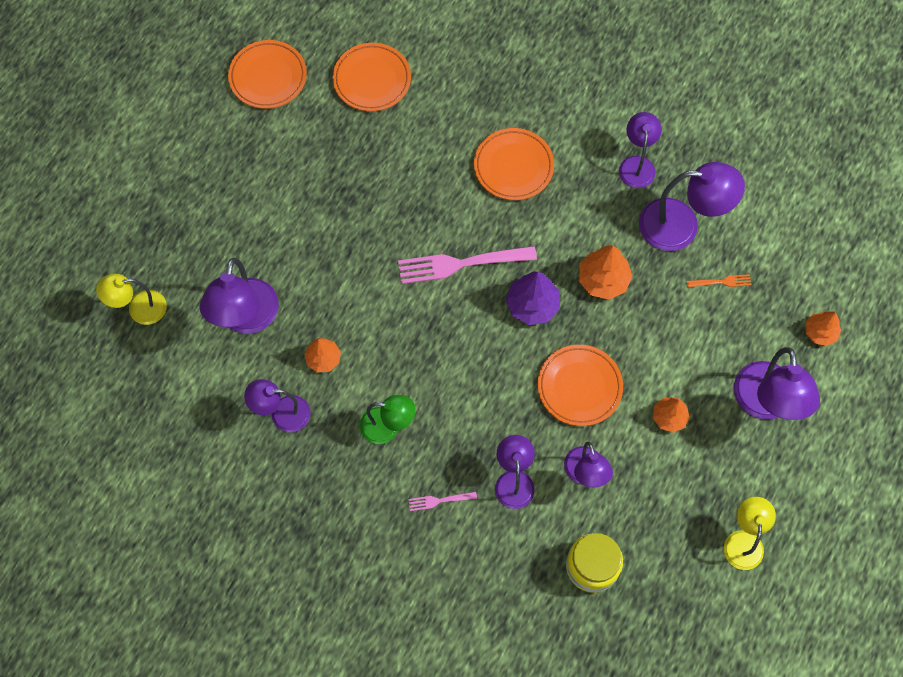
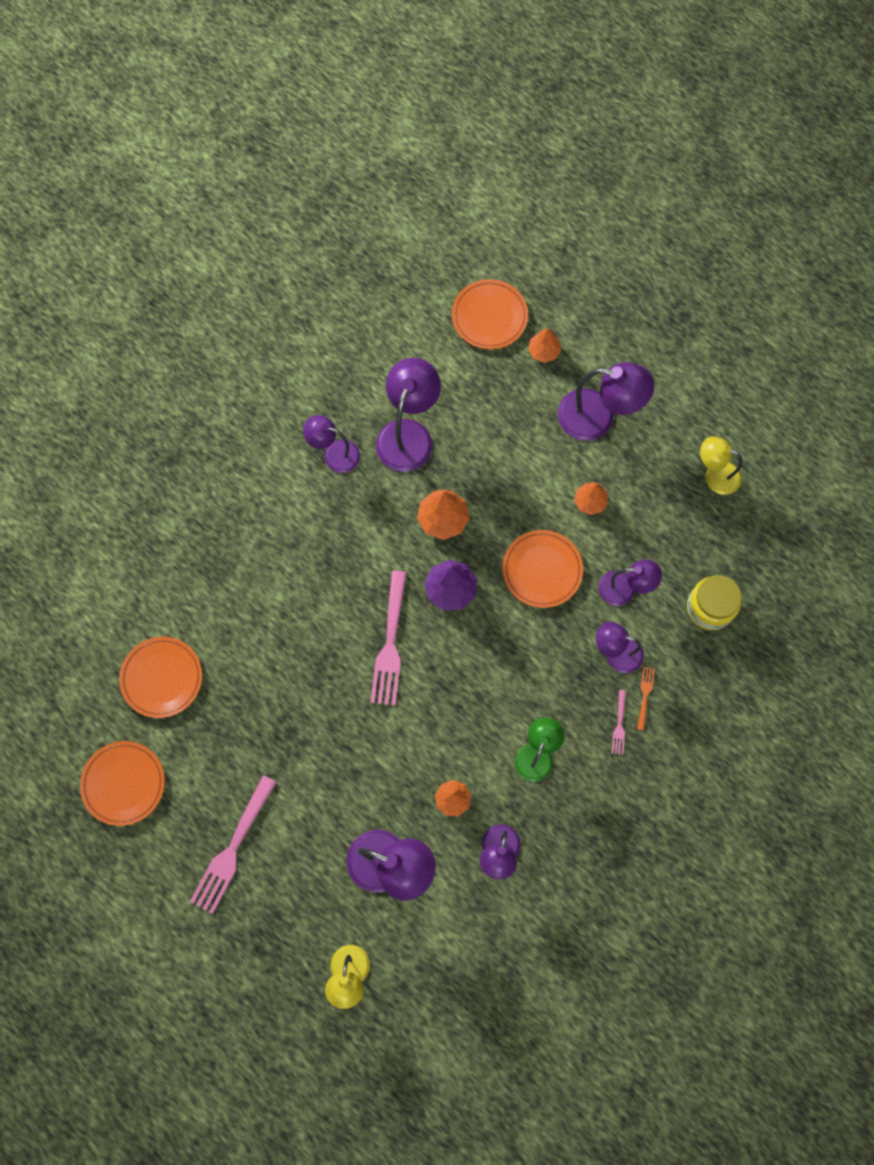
camera: 75 degrees left, 5 degrees up
orange plate [474,128,554,200] -> orange plate moved to [452,279,528,349]
orange fork [687,274,751,287] -> orange fork moved to [637,667,655,730]
none -> pink fork [190,775,277,914]

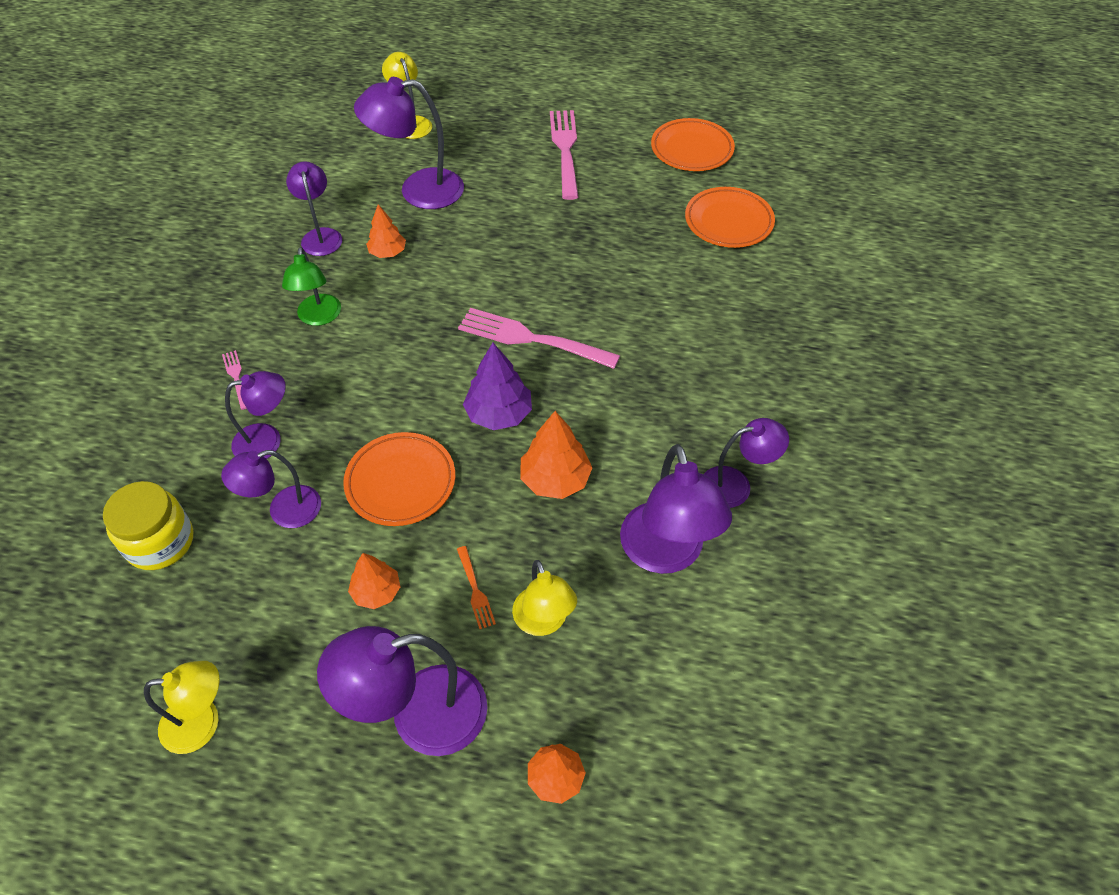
camera: 150 degrees right, 20 degrees down
pink fork [370,570,407,706] -> pink fork turned 45 degrees counterclockwise [458,308,620,369]
orange plate [452,279,528,349] -> none
orange fork [637,667,655,730] -> orange fork moved to [457,546,496,629]
none -> yellow lamp [512,560,577,636]

